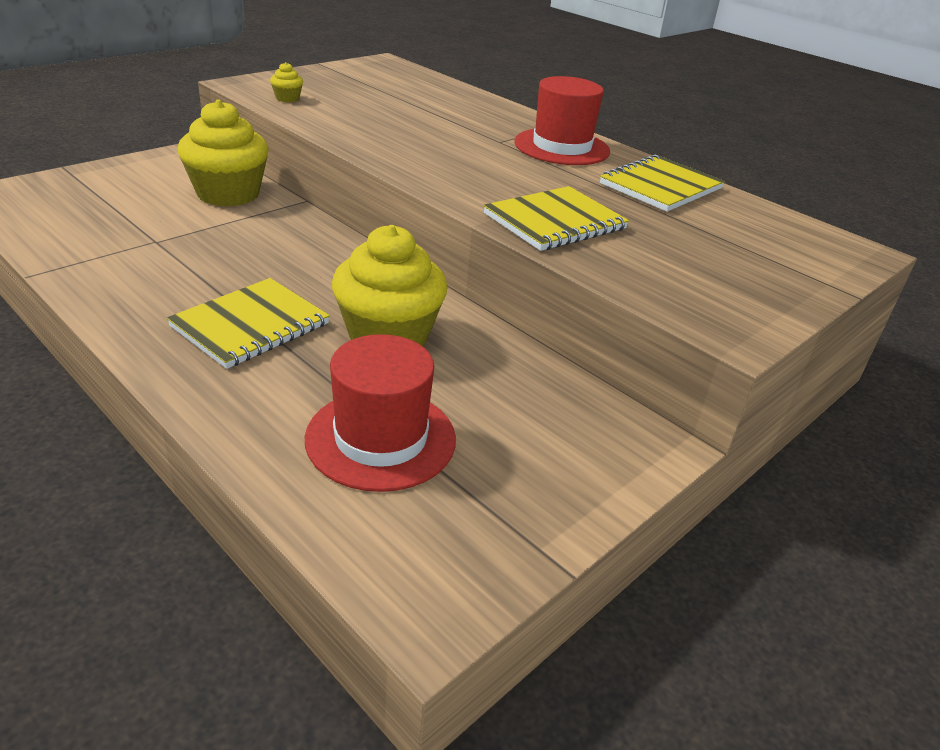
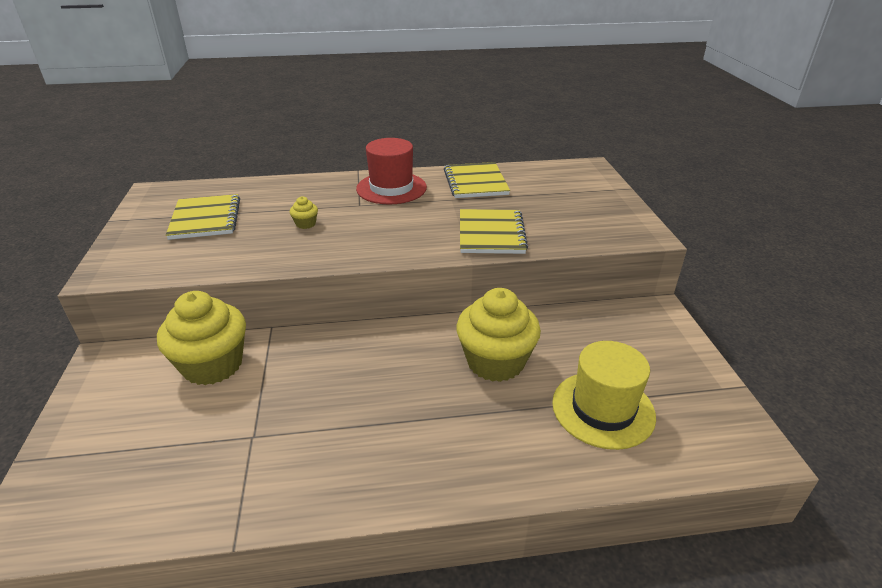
camera: 50 degrees left, 0 degrees up
yellow notebook [167,278,330,369] -> yellow notebook moved to [166,194,240,240]
yellow cupcake [270,62,303,102] -> yellow cupcake moved to [290,196,318,229]
red hat [305,334,456,492] -> yellow hat [552,341,656,450]

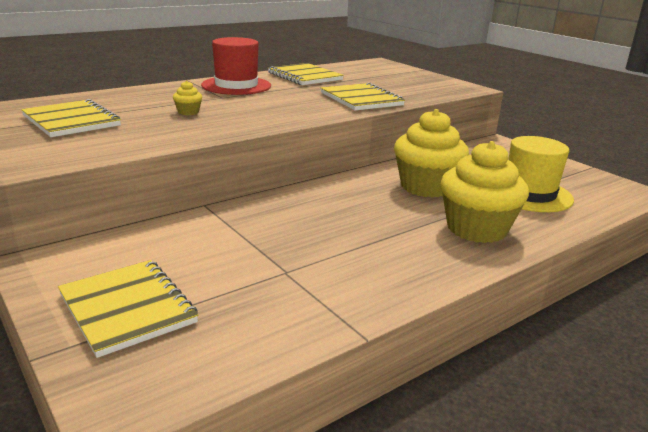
camera: 30 degrees left, 10 degrees down
yellow cupcake [157,291,246,385] -> yellow cupcake moved to [441,141,529,243]
none -> yellow notebook [58,260,199,358]

